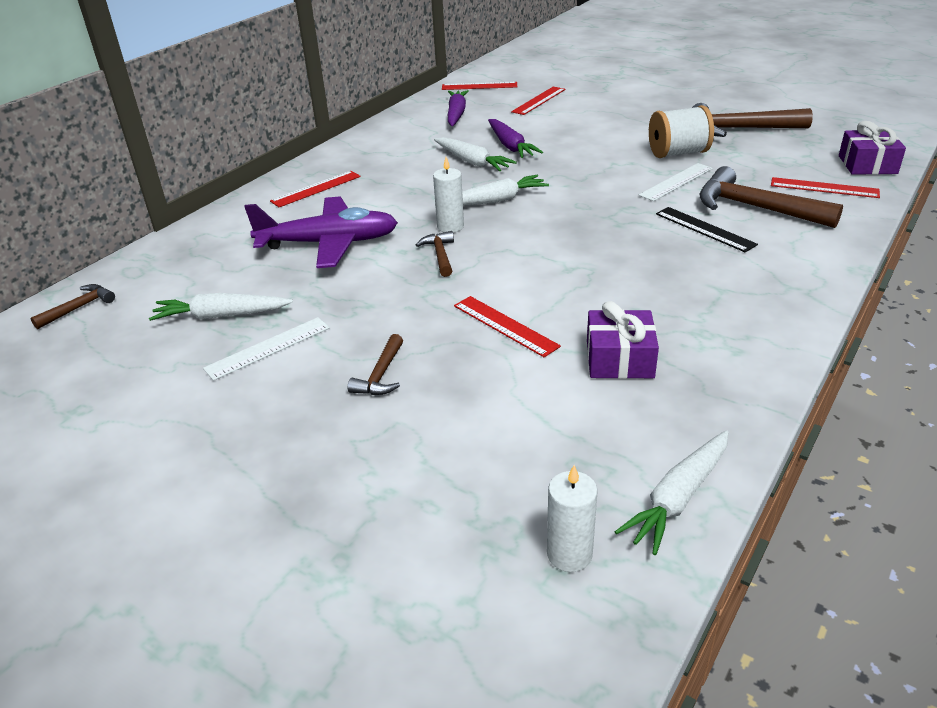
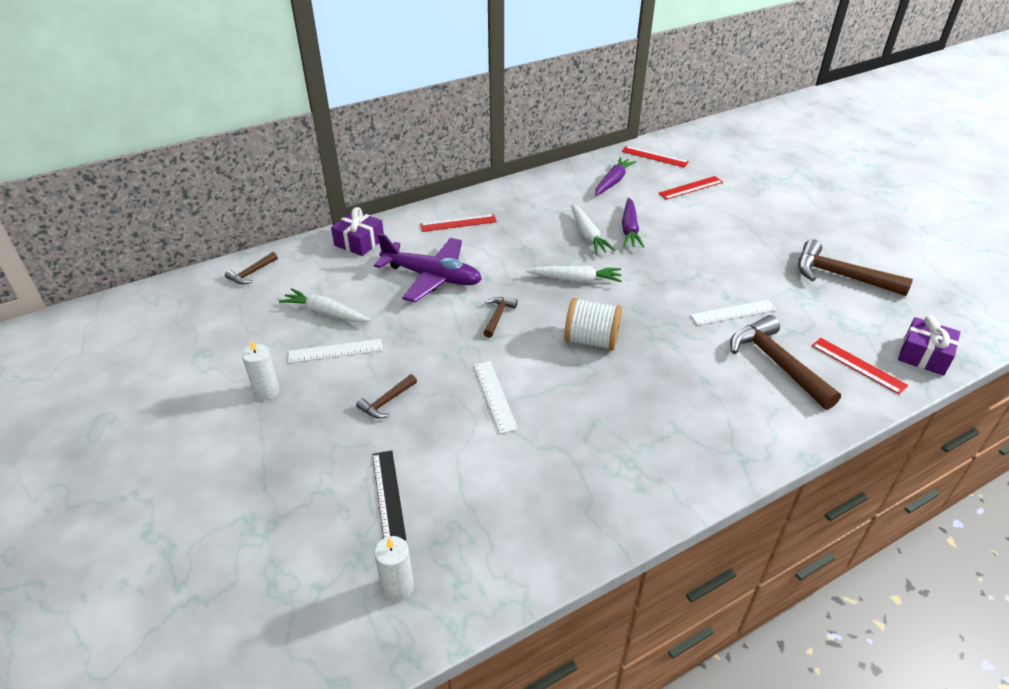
camera: 25 degrees right, 5 degrees up
brown hammer [30,284,115,329] -> brown hammer turned 150 degrees clockwise [225,252,278,285]
white candle [433,157,464,233] -> white candle moved to [242,340,280,400]
red ruler [454,296,561,358] -> white ruler [474,361,518,434]
purple gift [587,301,659,379] -> purple gift moved to [331,207,384,256]
white carrot [615,430,729,555] -> none
white spool [649,105,714,158] -> white spool moved to [564,298,622,351]
black ruler [656,207,758,252] -> black ruler moved to [372,450,406,540]

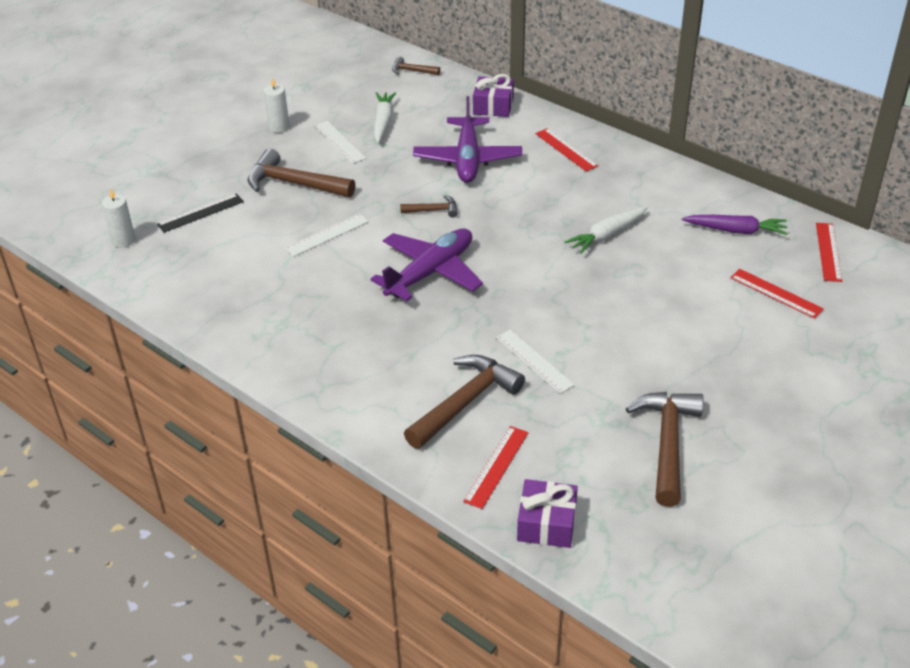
camera: 70 degrees right, 0 degrees up
brown hammer [356,374,417,419] -> brown hammer [247,149,355,198], size x1.99
white carrot [526,266,622,283] -> none
white spool [564,298,622,351] -> purple plane [371,229,483,301]
purple carrot [622,198,644,247] -> none

